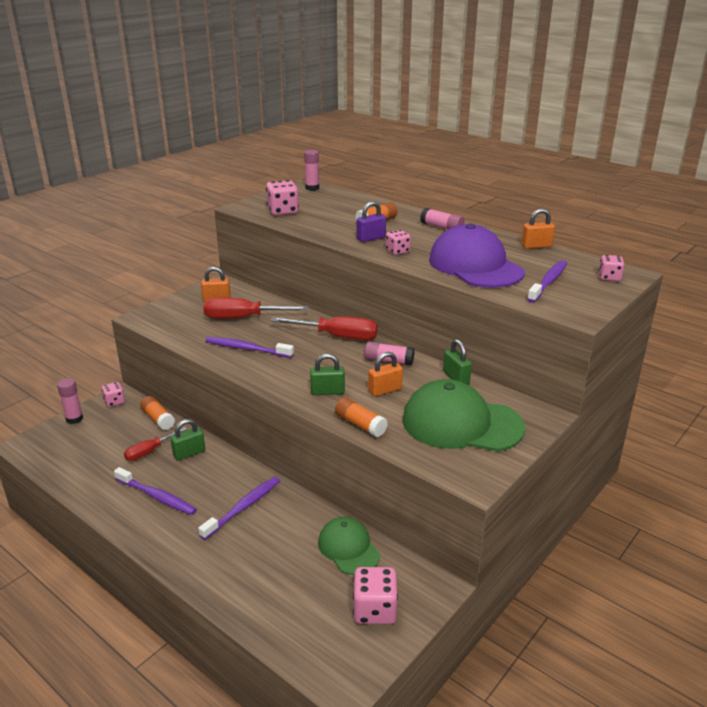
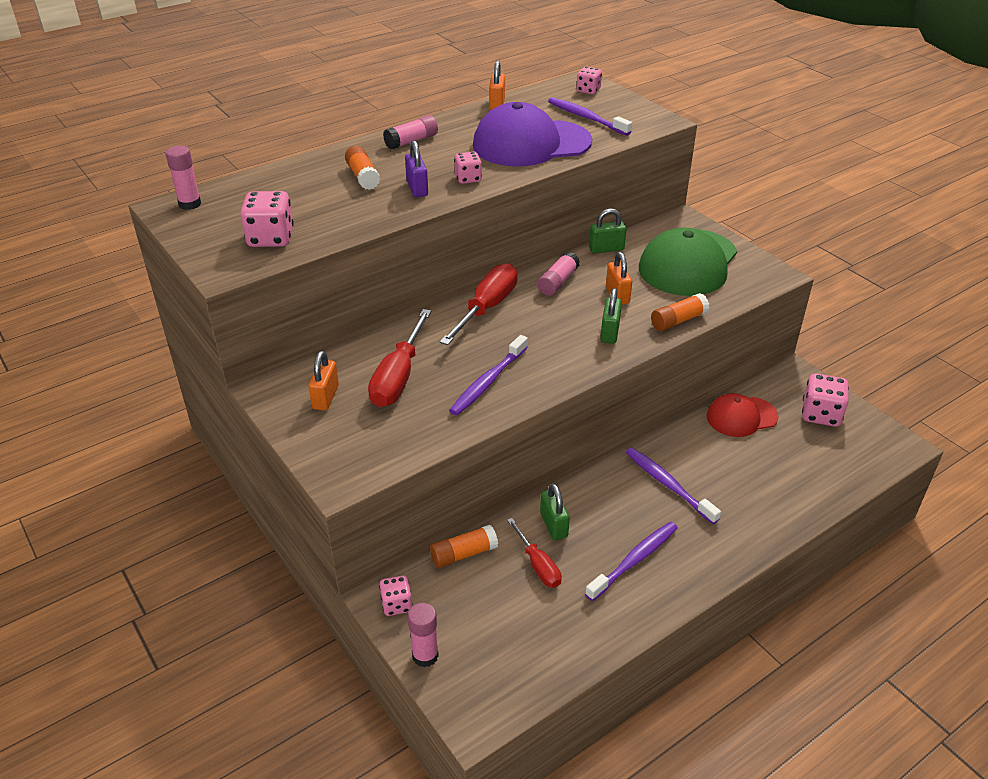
camera: 75 degrees left, 10 degrees up
green cap [318,517,380,575] -> red cap [707,393,779,437]

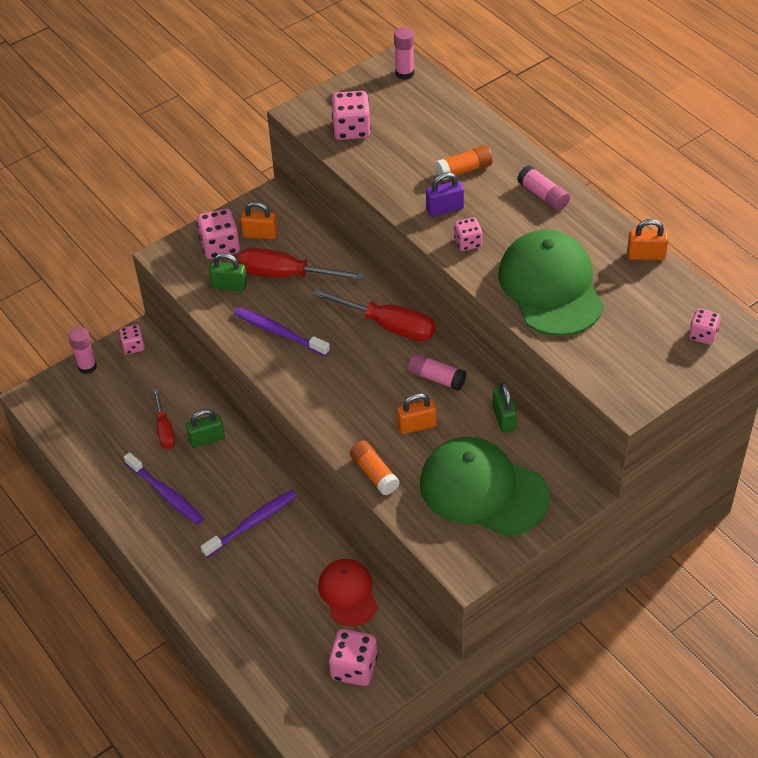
camera: 90 degrees right, 10 degrees up
orange glue stick [430,525,498,568] -> none
purple cap [473,102,592,167] -> green cap [498,229,604,336]
red screwdriver [507,518,562,588] -> red screwdriver turned 75 degrees counterclockwise [153,388,175,449]
purple toothbrush [548,97,632,136] -> none
green padlock [601,288,622,344] -> green padlock moved to [209,253,247,291]
none -> pink dice [197,209,240,259]

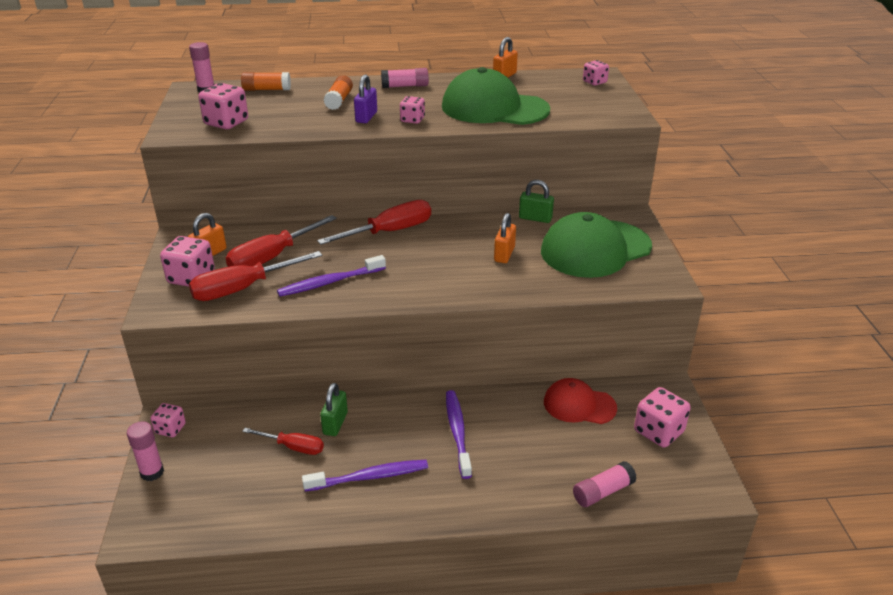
camera: 60 degrees left, 15 degrees down
green padlock [209,253,247,291] -> red screwdriver [189,251,322,301]
orange glue stick [350,440,400,495] -> orange glue stick moved to [241,72,291,91]
pink glue stick [408,353,466,391] -> pink glue stick moved to [573,461,637,507]

